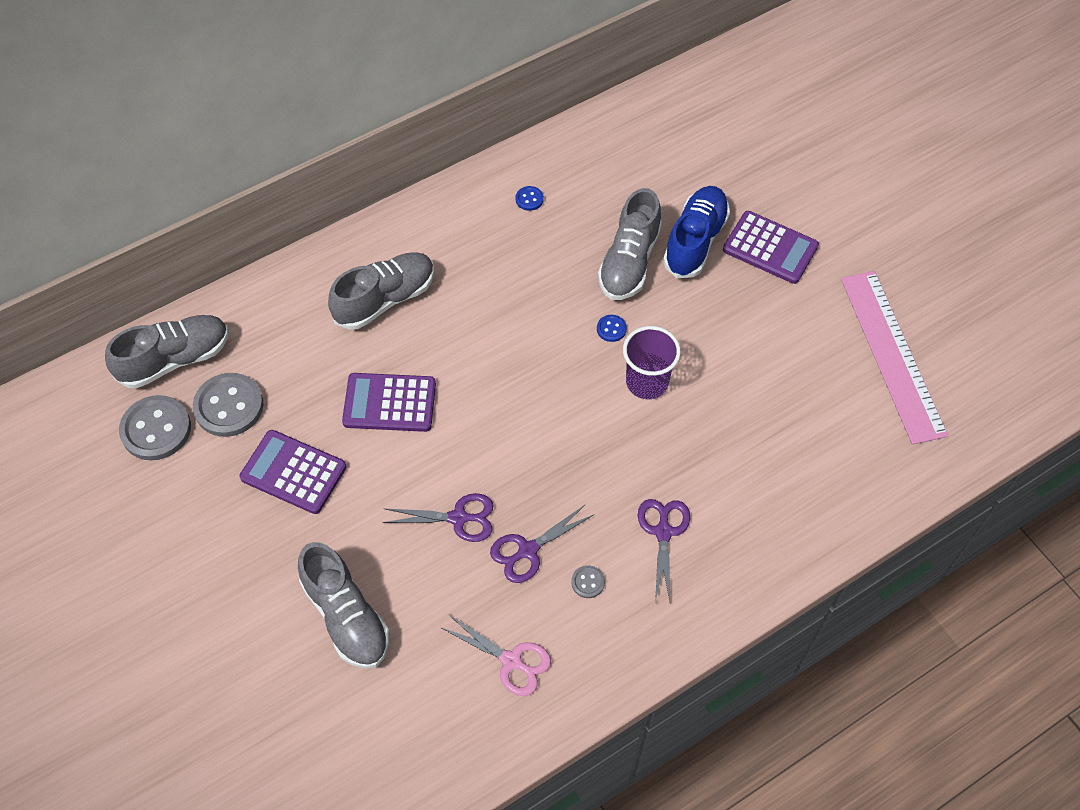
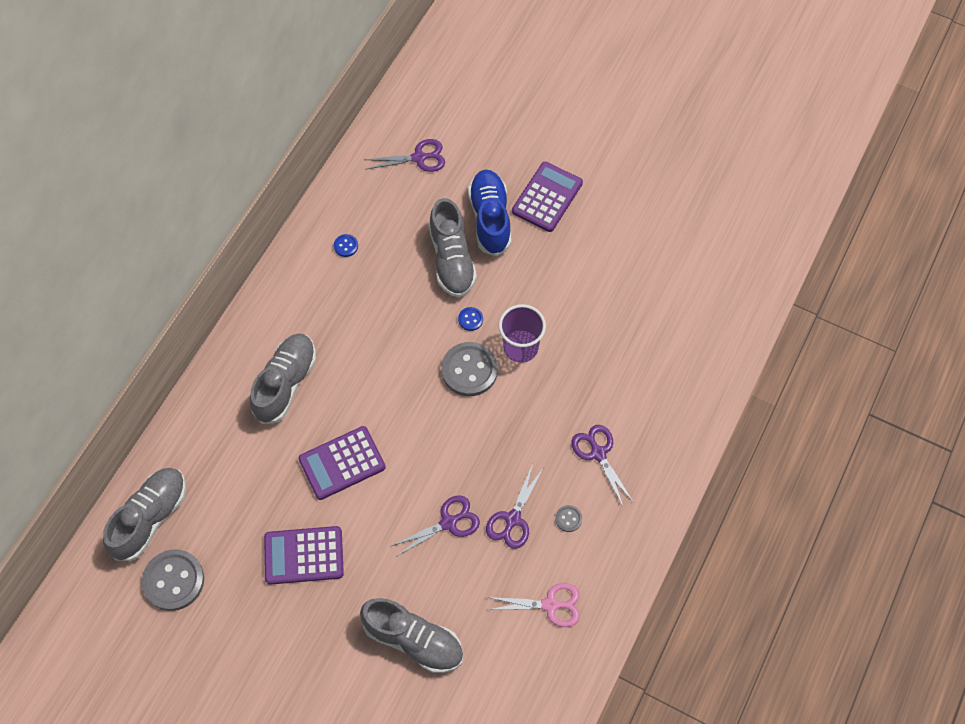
camera: 30 degrees left, 5 degrees up
grey button [193,373,263,437] -> grey button moved to [441,342,498,396]
purple calculator [723,211,819,284] -> purple calculator turned 60 degrees counterclockwise [512,162,583,232]
pink ruler [841,271,948,445] -> none
none -> purple scissors [364,139,445,172]

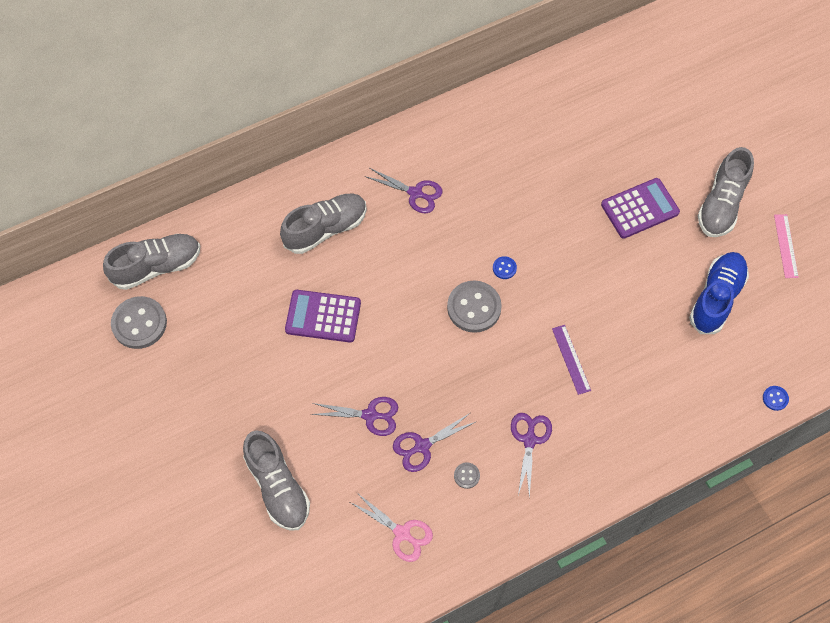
camera: 35 degrees right, 0 degrees up
purple calculator [264,526,344,585] -> none
blue button [334,234,358,257] -> blue button moved to [763,386,789,411]
purple scissors [364,139,445,172] -> purple scissors moved to [365,168,443,213]
grey shoe [429,198,477,298] -> grey shoe moved to [697,147,754,237]
blue shoe [468,170,511,256] -> blue shoe moved to [689,252,749,334]
purple cup [499,304,546,363] -> none
none -> purple ruler [552,325,591,395]
none -> pink ruler [774,214,799,278]

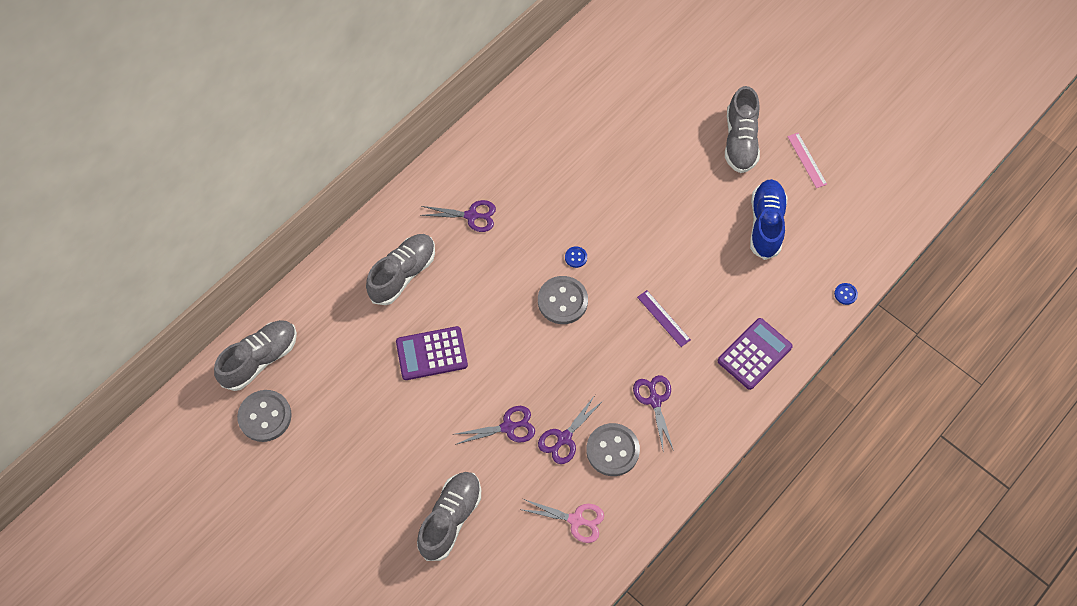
camera: 20 degrees left, 0 degrees up
grey shoe [243,431,310,531] -> grey shoe turned 105 degrees counterclockwise [417,472,481,561]
grey button [454,462,480,489] -> grey button [586,423,640,476], size x2.21
purple calculator [601,178,680,239] -> purple calculator moved to [718,318,793,390]

